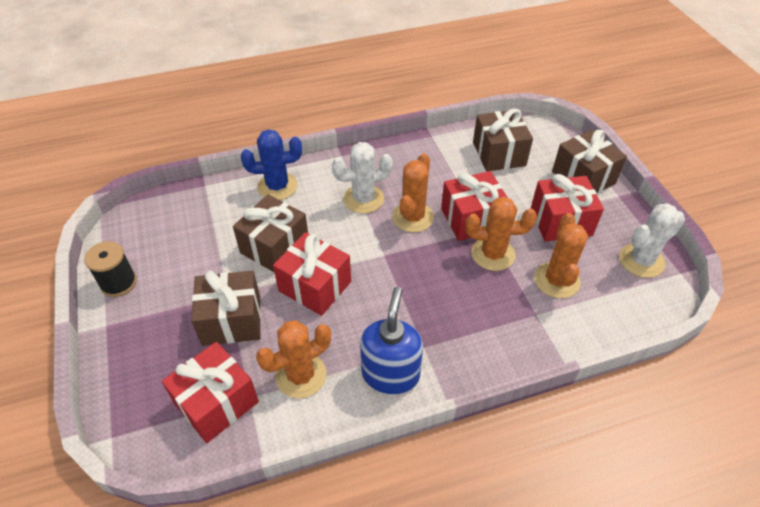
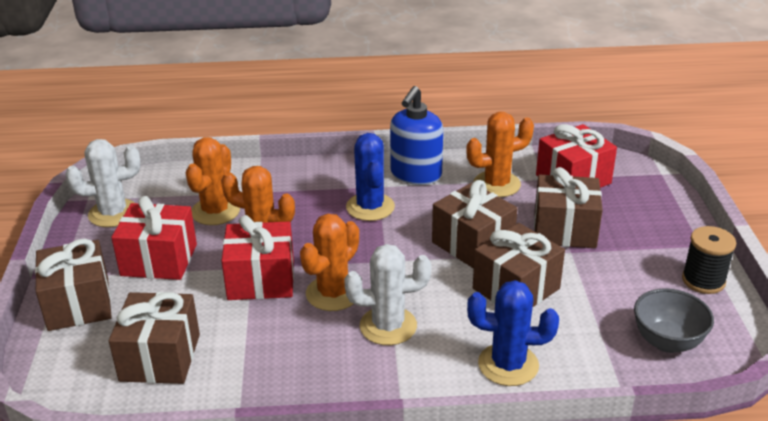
camera: 165 degrees left, 15 degrees down
red gift [273,232,351,316] -> brown gift [432,180,518,269]
none -> blue cactus [346,133,395,221]
none -> grey bowl [634,289,714,353]

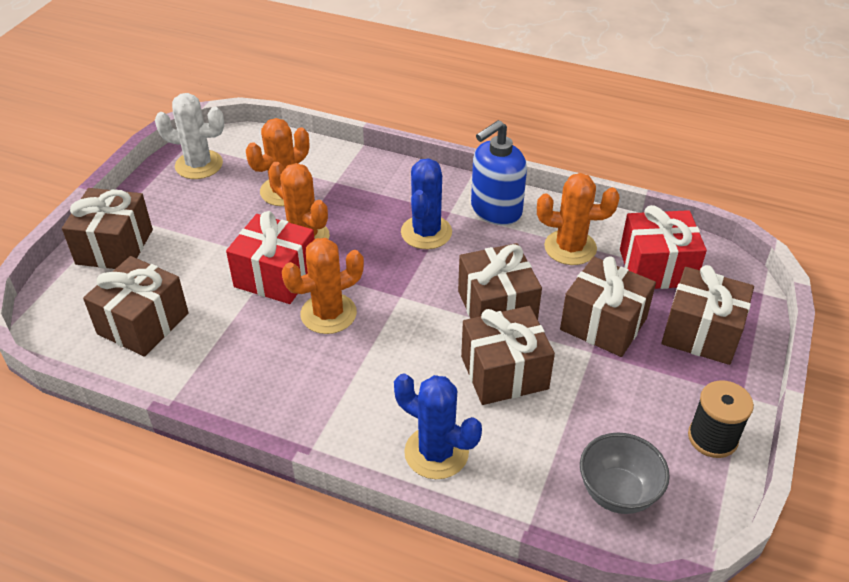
camera: 25 degrees right, 10 degrees up
red gift [111,196,197,280] -> none
white cactus [344,244,431,345] -> none
none -> brown gift [661,265,754,365]

